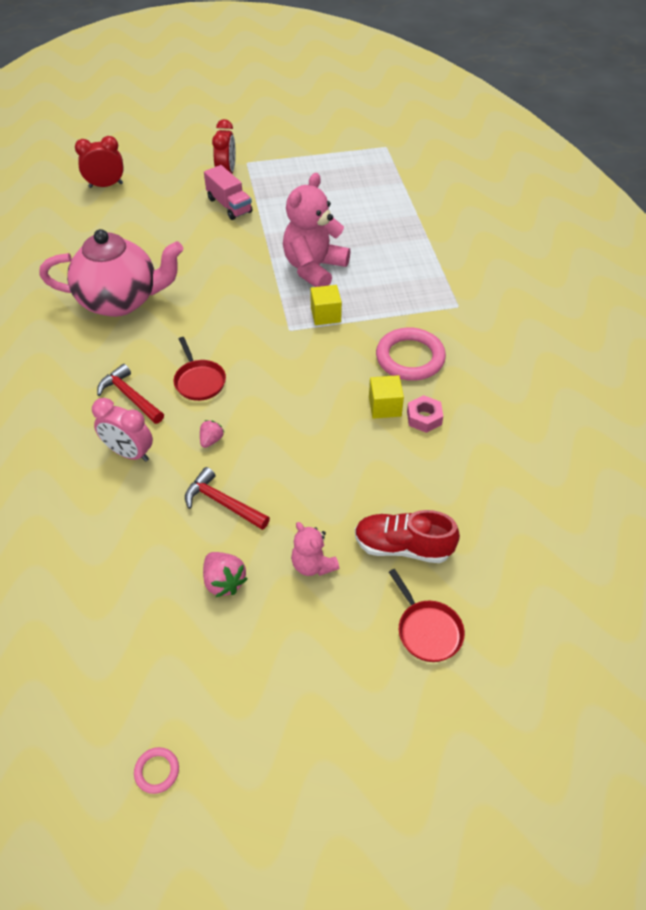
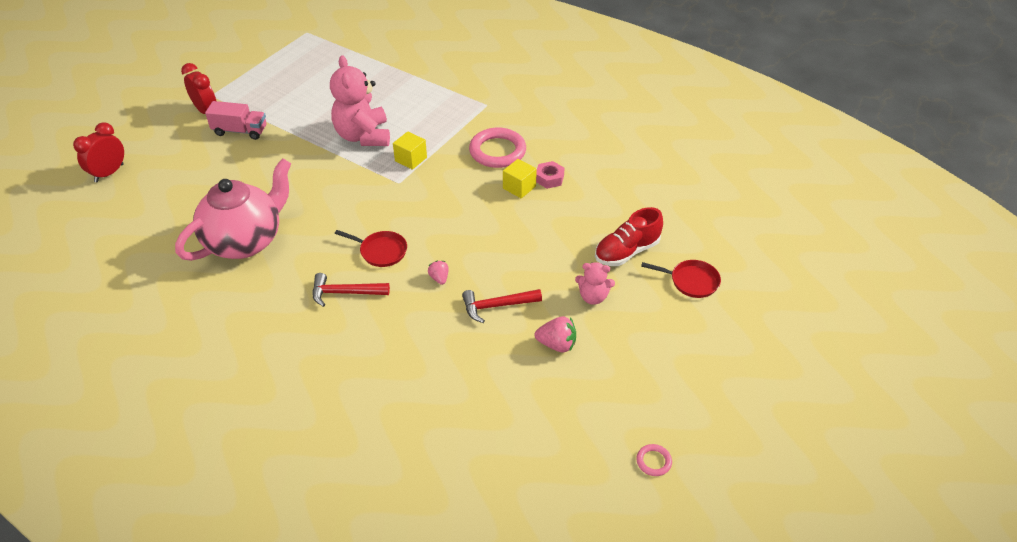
camera: 45 degrees left, 5 degrees down
pink clock [92,398,153,462] -> none

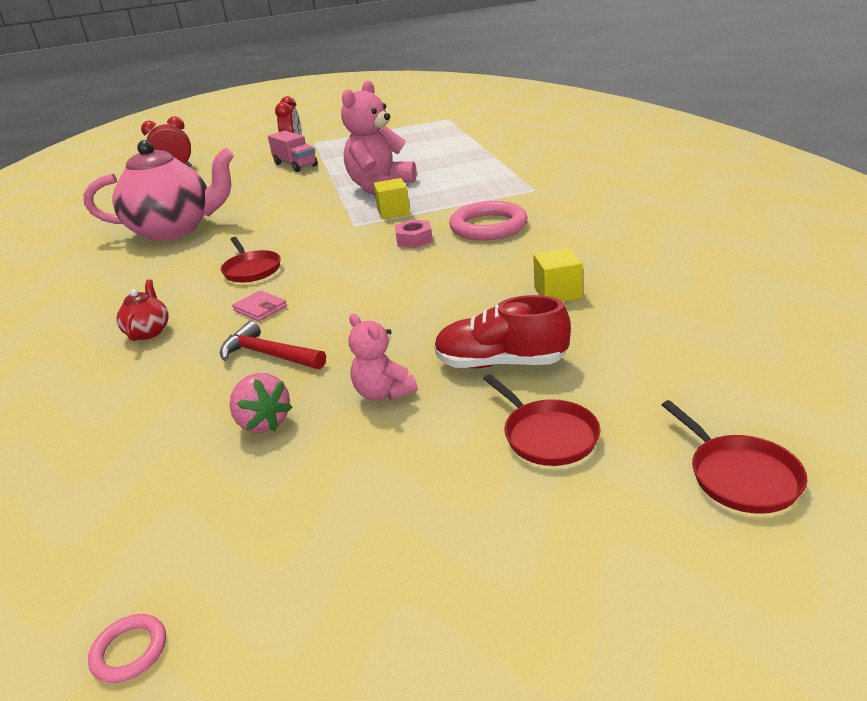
camera: 45 degrees right, 15 degrees down
red hammer [312,273,390,307] -> none
pink strawberry [428,261,449,285] -> pink wallet [232,290,287,321]
yellow cube [503,159,537,198] -> yellow cube moved to [533,248,583,301]
pink nut [536,161,565,189] -> pink nut moved to [395,219,433,248]
none -> red teapot [117,279,169,341]
none -> red pan [662,400,807,514]

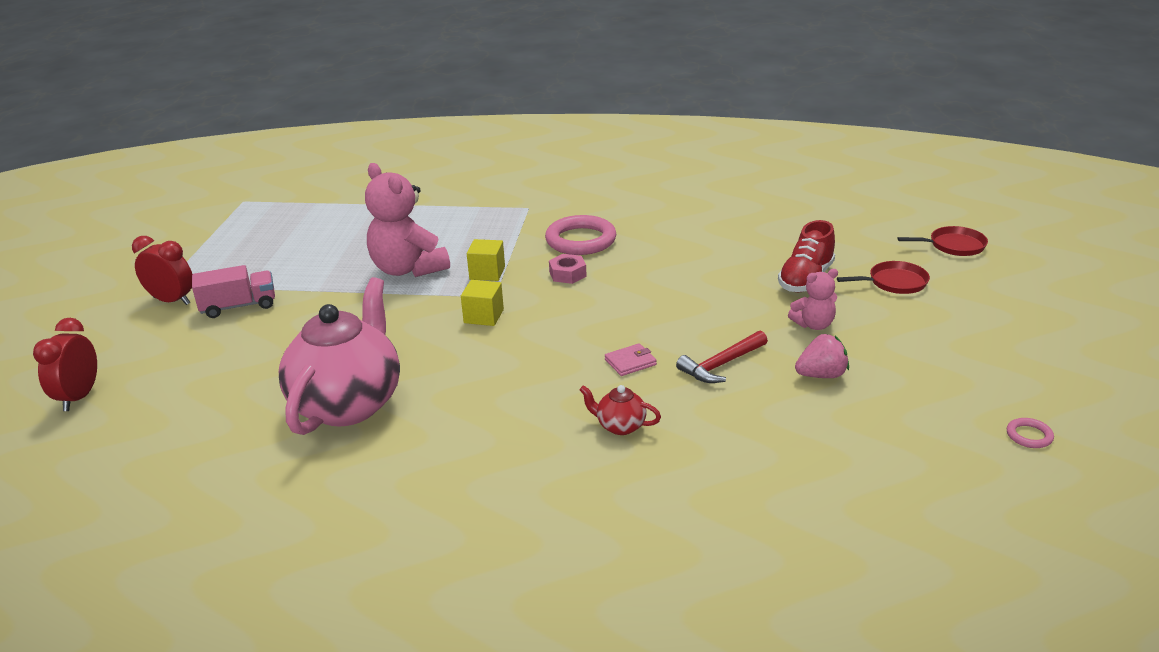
camera: 70 degrees left, 0 degrees up
red pan [221,237,281,283] -> none
yellow cube [533,248,583,301] -> yellow cube moved to [461,280,504,326]

